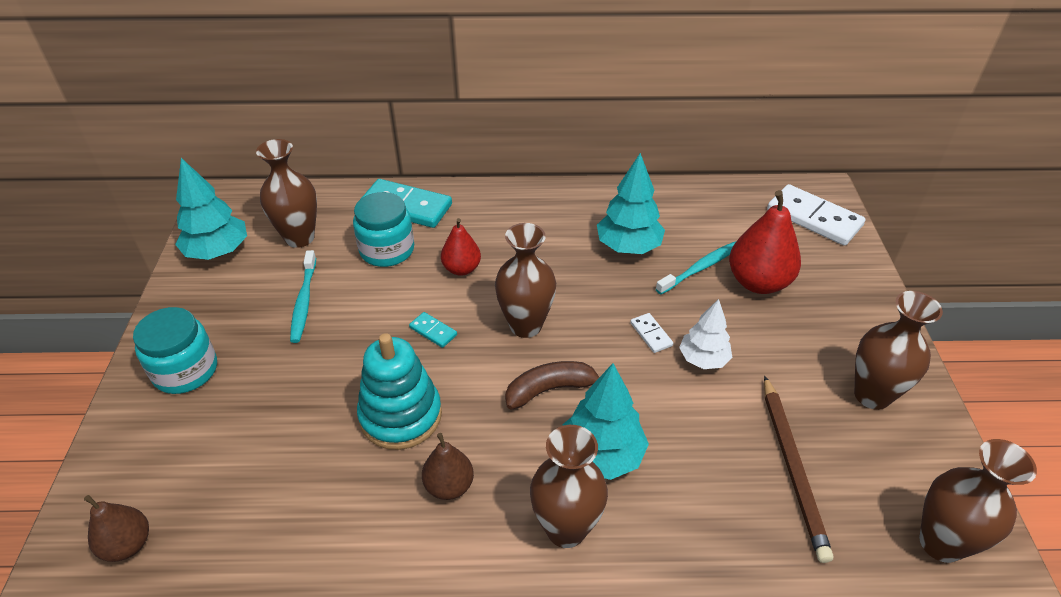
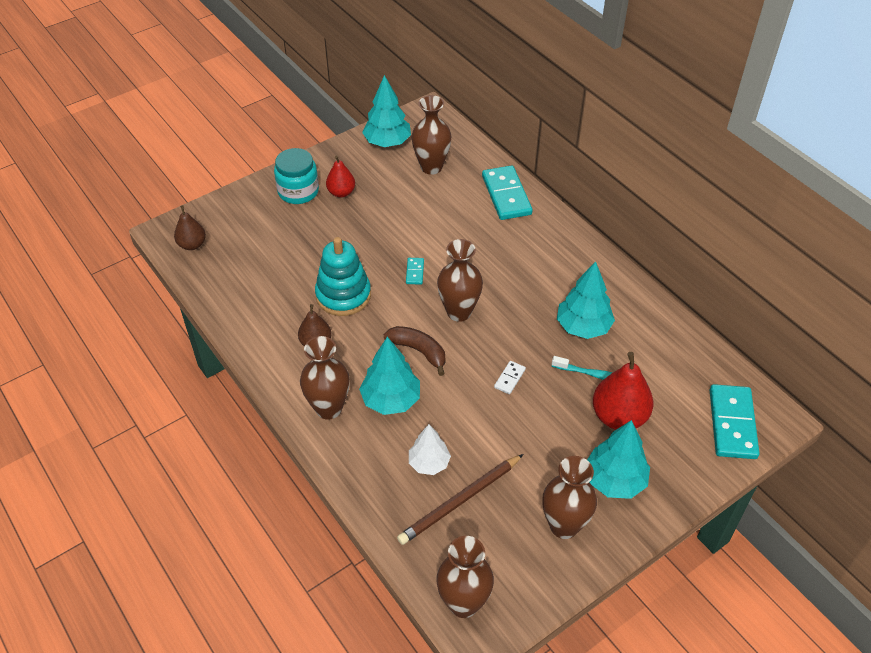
camera: 55 degrees right, 5 degrees up
turquoise toothbrush [290,250,316,343] -> none
turquoise jar [353,192,414,267] -> none
red pear [441,218,481,276] -> red pear moved to [326,156,355,197]
white tree [679,299,732,369] -> white tree moved to [409,424,451,475]
white domino [767,184,866,246] -> turquoise domino [710,384,760,459]
none -> turquoise tree [587,420,650,499]

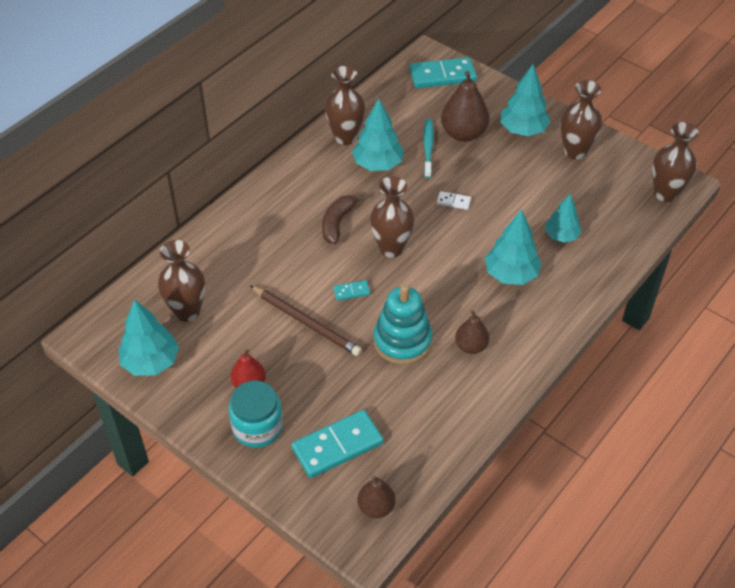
camera: 105 degrees left, 0 degrees up
brown vase [300,336,350,420] -> brown vase moved to [325,66,365,145]
brown banana [384,326,445,376] -> brown banana moved to [322,194,365,244]
brown pencil [397,454,524,545] -> brown pencil moved to [250,285,362,356]
white tree [409,424,451,475] -> turquoise tree [545,193,582,243]
turquoise domino [482,165,533,220] -> turquoise domino moved to [291,410,384,478]
red pear [593,352,653,430] -> brown pear [441,71,490,142]

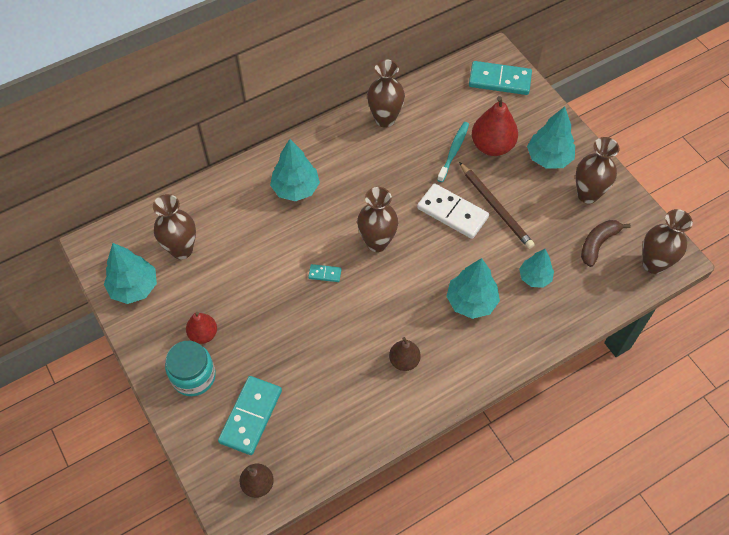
camera: 20 degrees right, 10 degrees up
brown pencil [250,285,362,356] -> brown pencil moved to [459,162,535,249]
turquoise domino [291,410,384,478] -> turquoise domino turned 60 degrees counterclockwise [218,376,282,455]
brown banana [322,194,365,244] -> brown banana moved to [581,220,631,267]
turquoise tree [352,98,404,171] -> turquoise tree moved to [270,139,320,201]
turquoise stacking toy [373,285,432,364] -> none
white domino [437,191,471,210] -> white domino [417,183,489,239], size x2.18
brown pear [441,71,490,142] -> red pear [472,96,518,156]

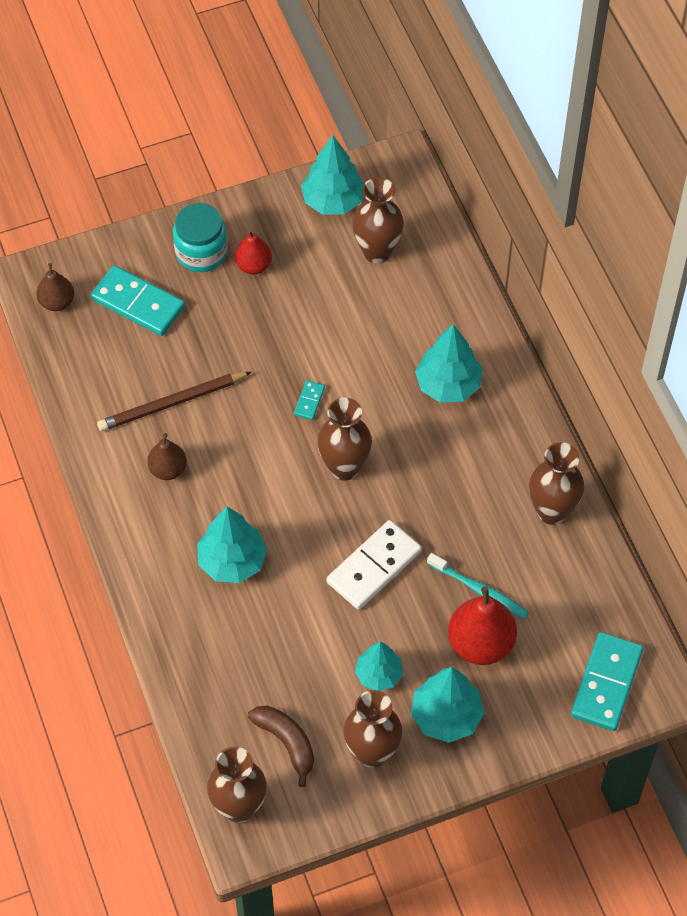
camera: 100 degrees right, 0 degrees up
brown pencil [459,162,535,249] -> brown pencil moved to [97,372,251,431]
turquoise tree [519,249,554,288] -> turquoise tree moved to [355,642,403,691]

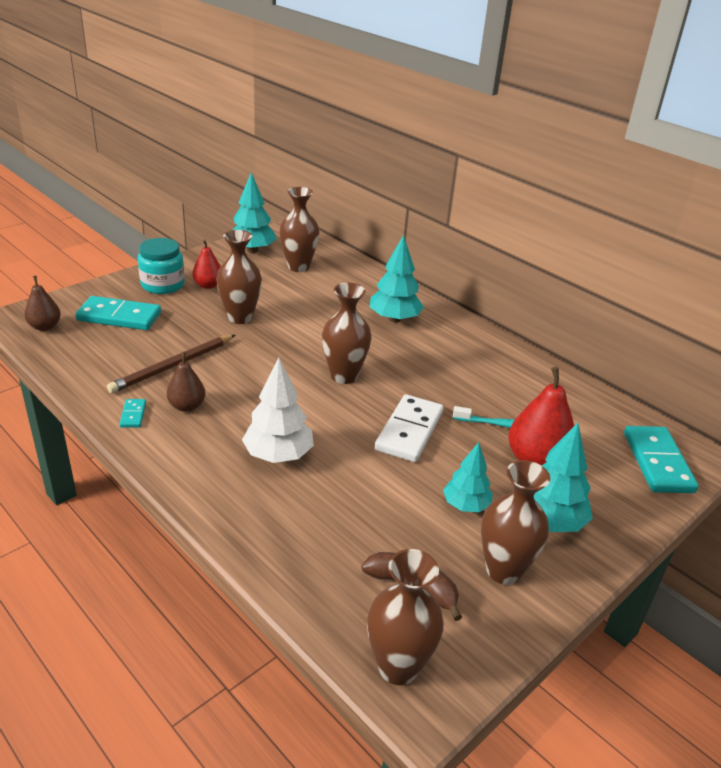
camera: 25 degrees left, 25 degrees down
turquoise tree [197,507,267,583] -> white tree [242,358,314,463]
turquoise domino [294,380,325,420] -> turquoise domino moved to [119,399,146,428]
brown vase [529,442,584,525] -> brown vase moved to [216,230,262,324]

